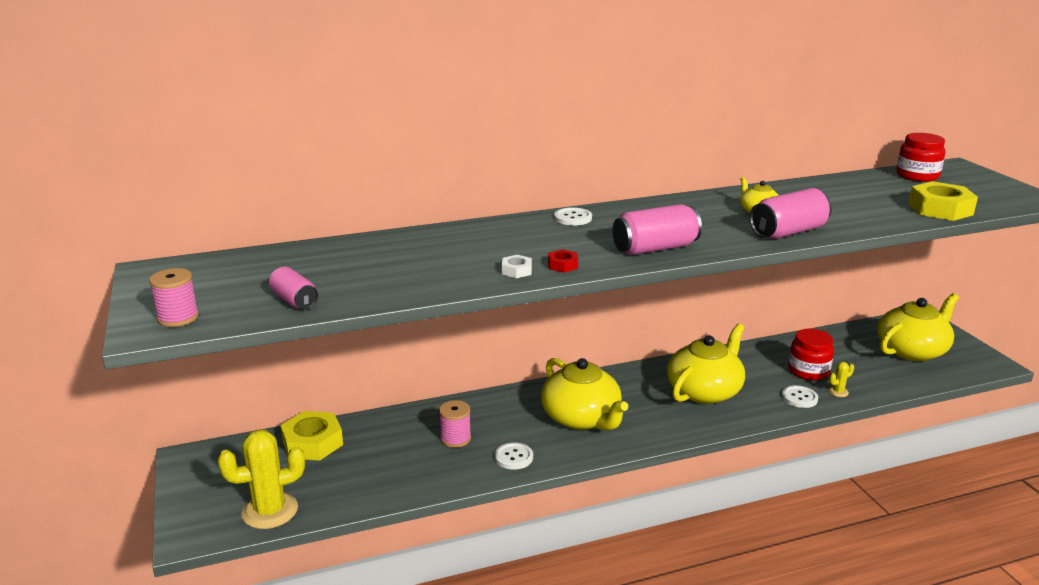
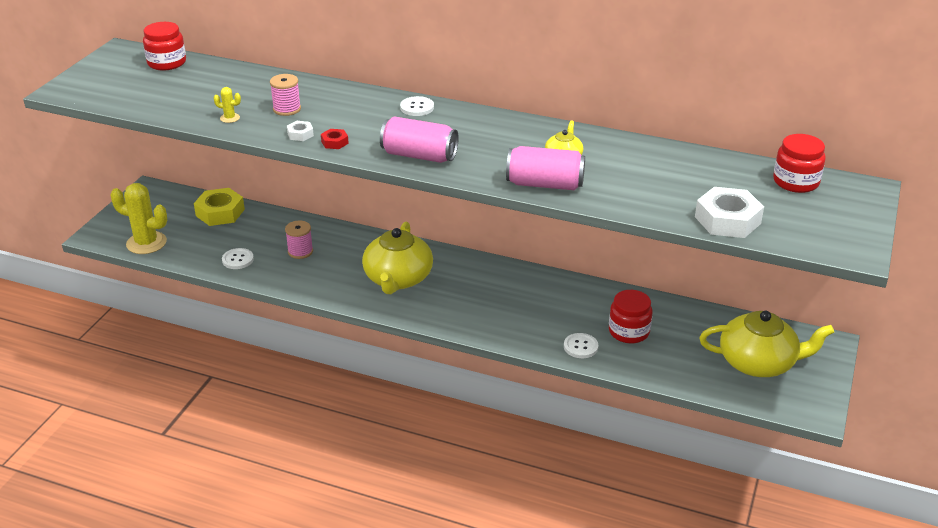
camera: 40 degrees right, 10 degrees up
pink spool [149,268,199,327] -> pink spool moved to [270,74,301,116]
pink can [269,267,318,310] -> none
white button [495,442,533,470] -> white button moved to [222,248,254,269]
yellow teapot [667,324,745,404] -> none
yellow cactus [828,362,854,397] -> yellow cactus moved to [214,87,241,123]
yellow nut [908,181,978,221] -> white nut [695,187,764,238]
none -> red jar [143,22,186,71]

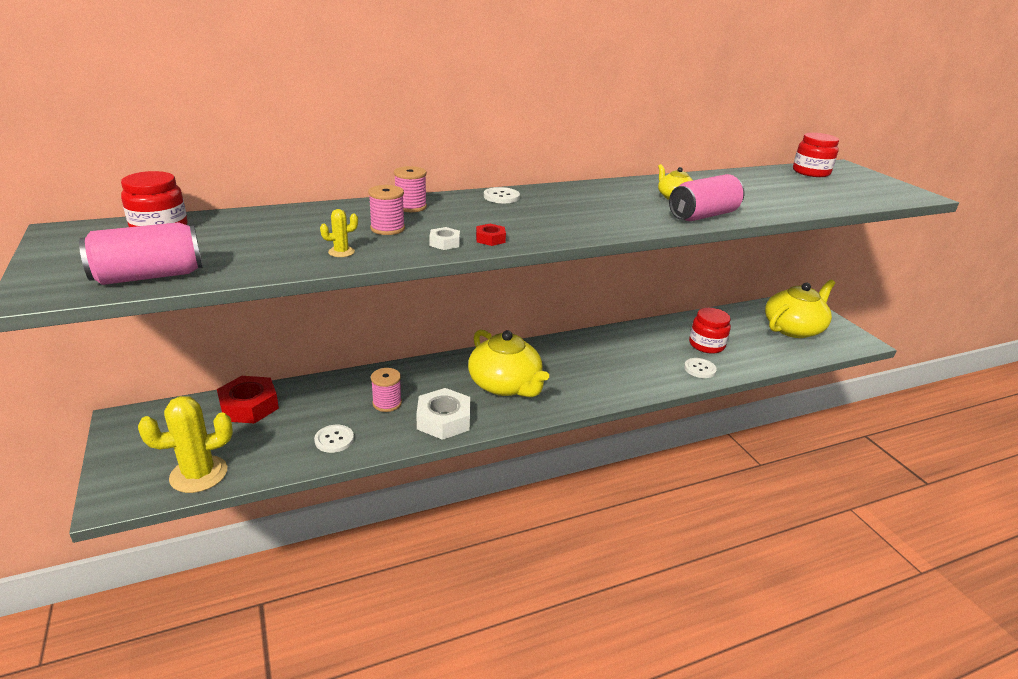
camera: 45 degrees left, 5 degrees down
yellow nut [194,188,245,226] -> red nut [217,376,279,424]
pink can [380,116,459,163] -> pink can moved to [79,222,203,285]
white nut [695,187,764,238] -> white nut moved to [416,388,470,440]
none -> pink spool [394,166,427,212]

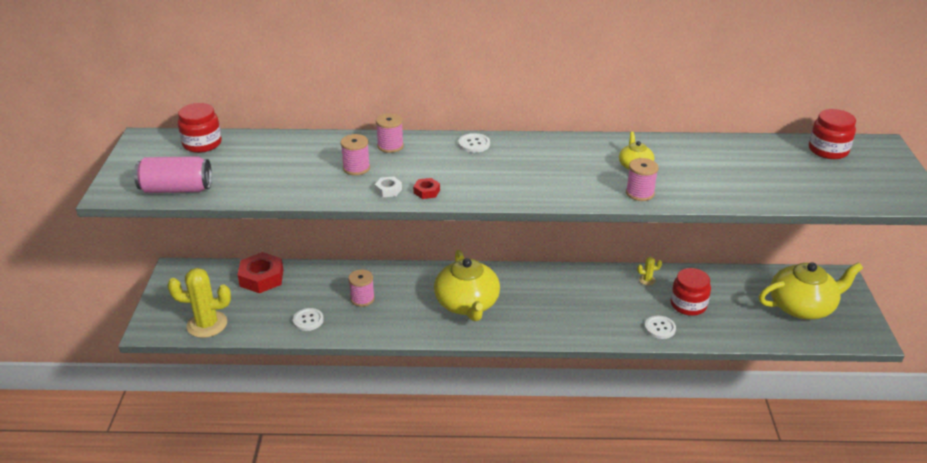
camera: 25 degrees right, 5 degrees up
yellow cactus [320,209,358,257] -> yellow cactus moved to [637,257,662,286]
white nut [416,388,470,440] -> none
pink can [669,174,745,221] -> pink spool [626,158,658,201]

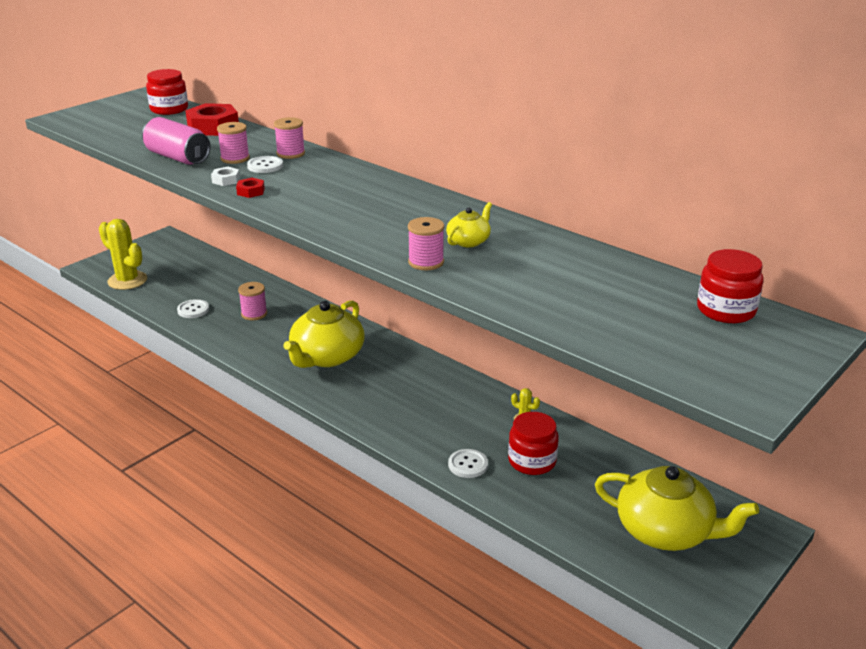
camera: 40 degrees right, 5 degrees down
pink can [134,156,212,193] -> pink can moved to [142,117,211,165]
red nut [238,252,283,293] -> red nut moved to [185,103,239,136]
white button [458,133,490,153] -> white button moved to [247,156,283,173]

